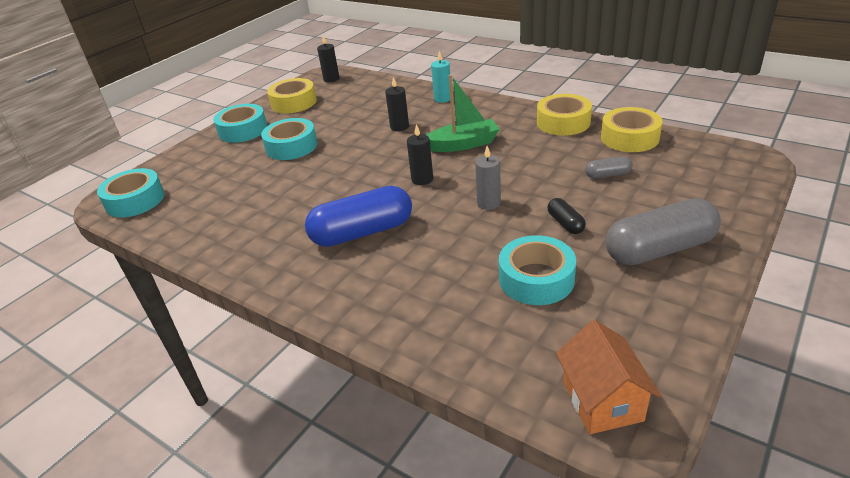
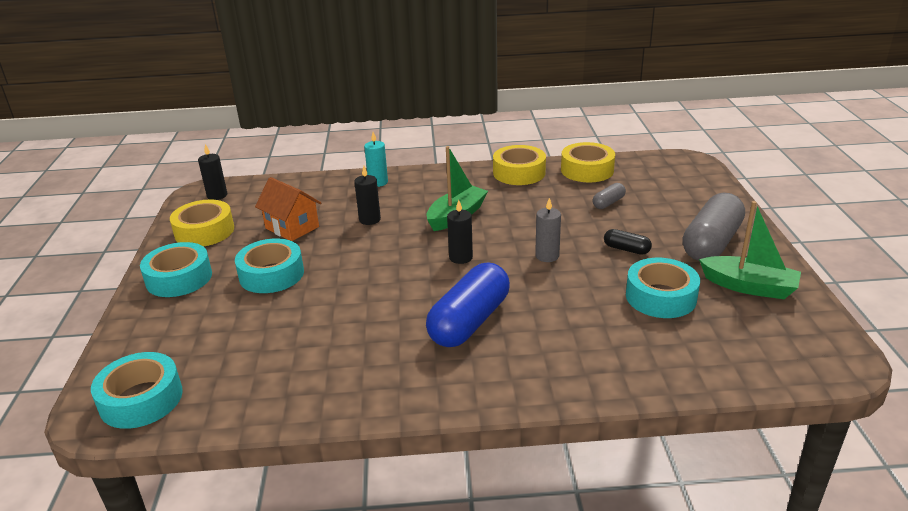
camera: 40 degrees left, 5 degrees down
orange house [556,320,661,434] -> orange house moved to [255,177,321,241]
none -> green boat [699,201,801,299]

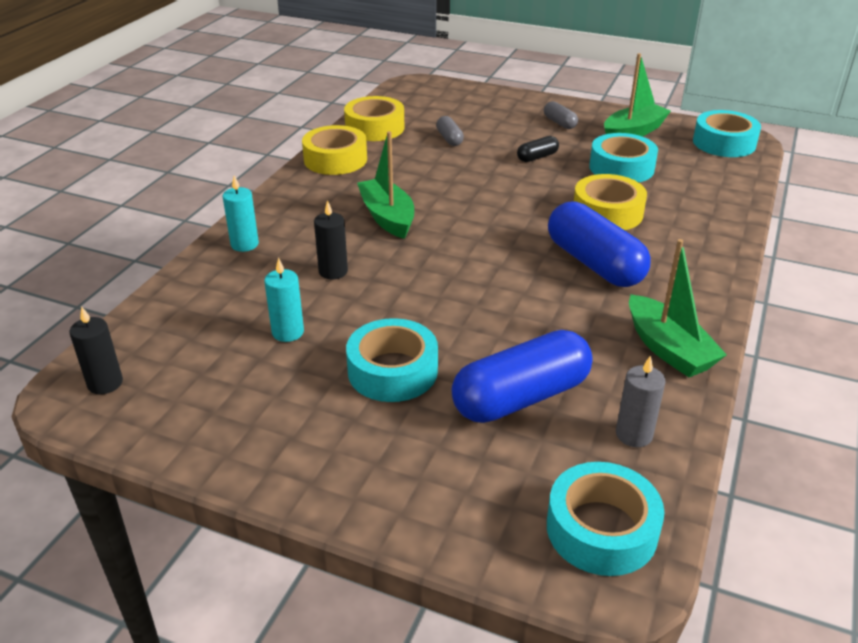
camera: 65 degrees left, 5 degrees up
turquoise tape [140,242,212,297] -> turquoise tape moved to [693,110,761,157]
yellow tape [170,199,234,246] -> yellow tape moved to [574,174,647,230]
orange house [255,177,321,241] -> turquoise candle [264,257,304,342]
black candle [447,200,473,264] -> none
grey candle [535,198,561,262] -> grey candle moved to [616,356,666,447]
grey capsule [682,193,745,261] -> grey capsule [544,101,578,129], size x0.46
none -> blue capsule [452,330,592,423]
none -> green boat [629,239,727,377]

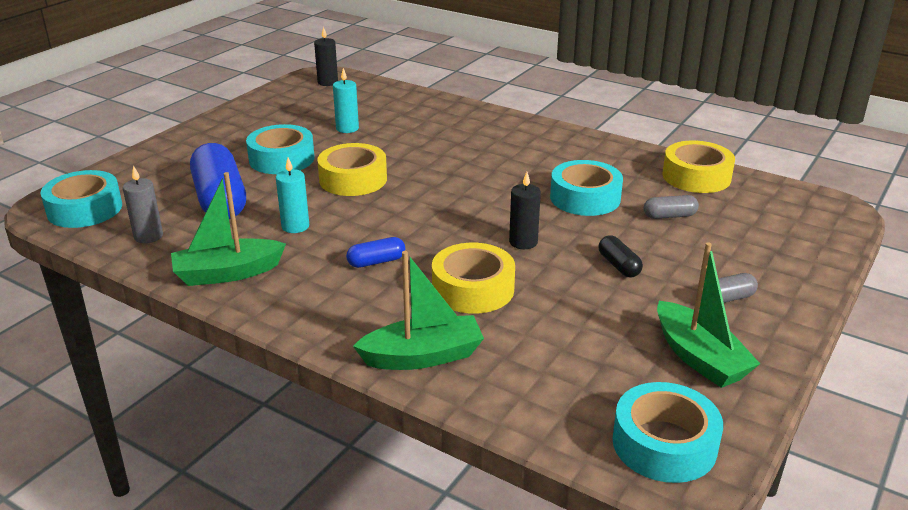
camera: 100 degrees right, 5 degrees down
turquoise candle [223,176,259,252] -> turquoise candle moved to [276,158,309,233]
yellow tape [302,125,367,175] -> yellow tape moved to [317,143,387,196]
black candle [314,200,348,279] -> black candle moved to [509,172,541,249]
green boat [357,131,414,239] -> green boat moved to [353,251,484,370]
blue capsule [548,201,651,287] -> blue capsule [346,237,405,268], size x0.46
turquoise tape [589,133,658,182] -> turquoise tape moved to [550,160,623,216]

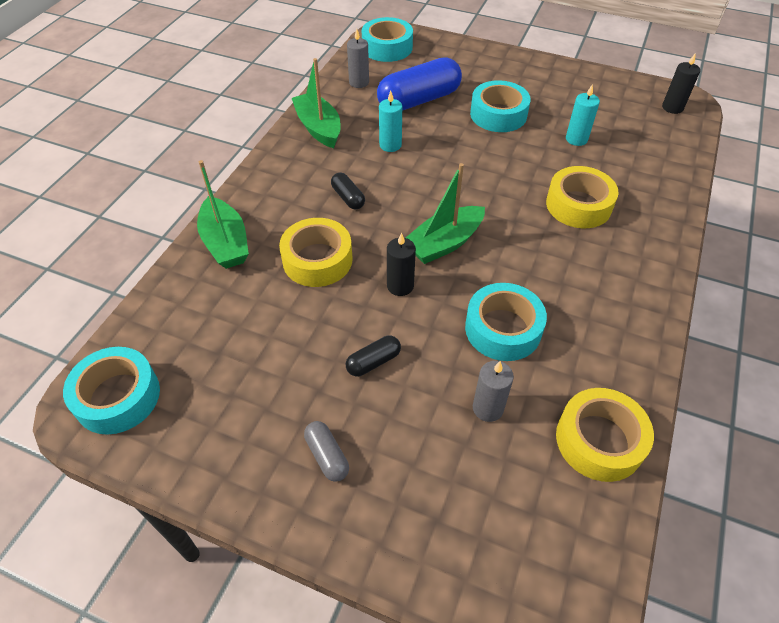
camera: 80 degrees right, 20 degrees up
yellow tape [317,143,387,196] -> yellow tape moved to [546,166,619,228]
blue capsule [346,237,405,268] -> black capsule [331,173,365,210]
grey capsule [643,195,699,219] -> grey candle [473,361,514,422]
green boat [657,242,760,388] -> green boat moved to [406,163,485,264]

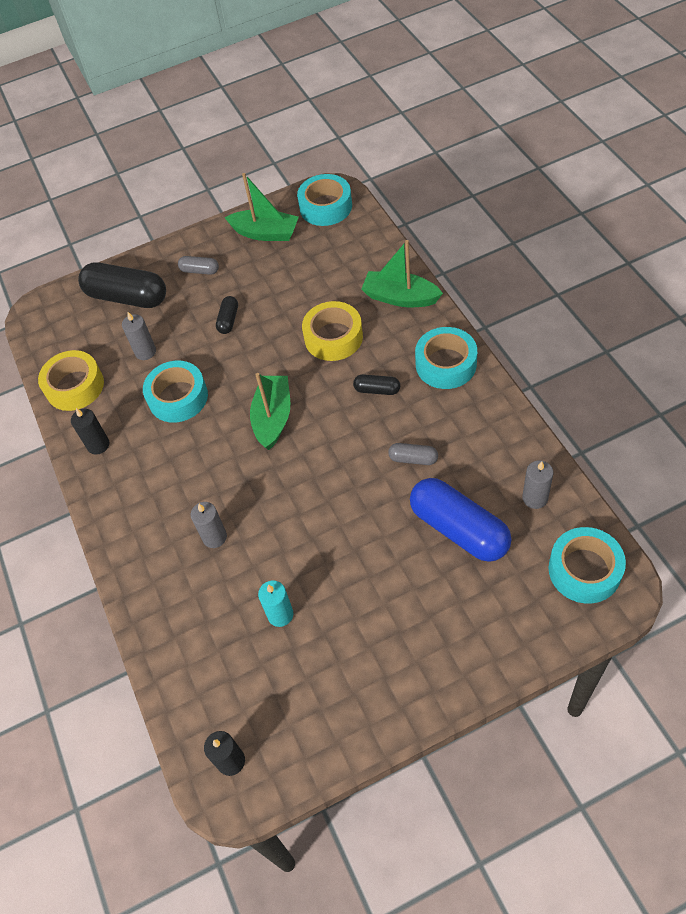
camera: 140 degrees right, 5 degrees up
green boat [292,58,341,148] -> green boat moved to [224,173,299,241]
blue capsule [377,57,462,111] -> blue capsule turned 60 degrees counterclockwise [410,478,511,562]
turquoise candle [379,90,402,152] -> grey capsule [388,443,438,465]
black candle [387,232,416,296] -> black candle moved to [71,408,109,455]
turquoise tape [470,80,531,132] -> turquoise tape moved to [415,327,477,389]
yellow tape [546,166,619,228] -> grey candle [191,502,227,548]
none -> black capsule [78,263,166,308]

